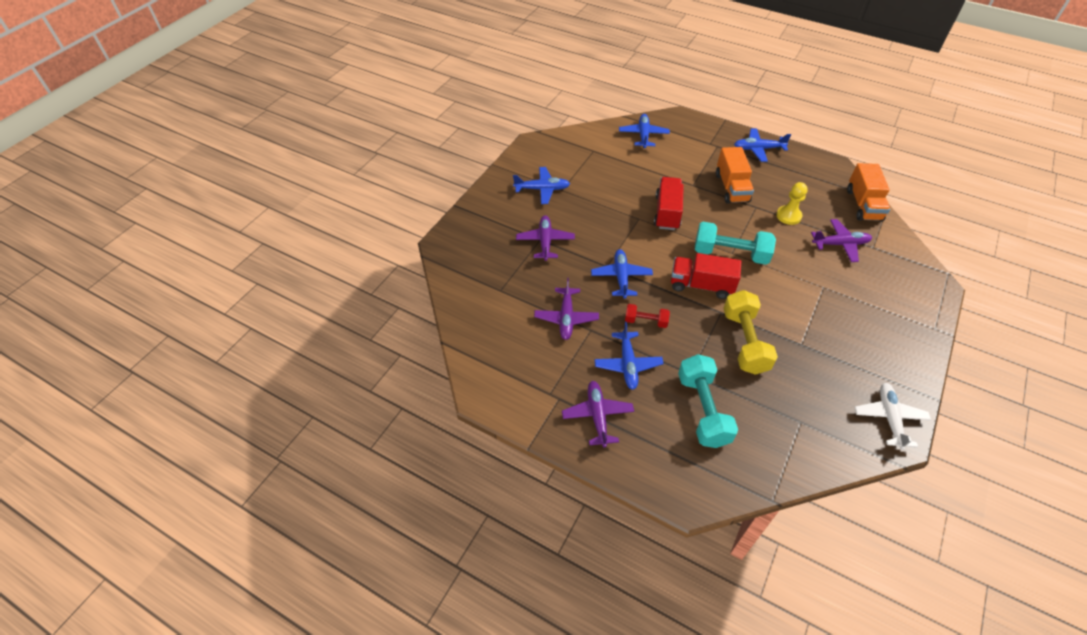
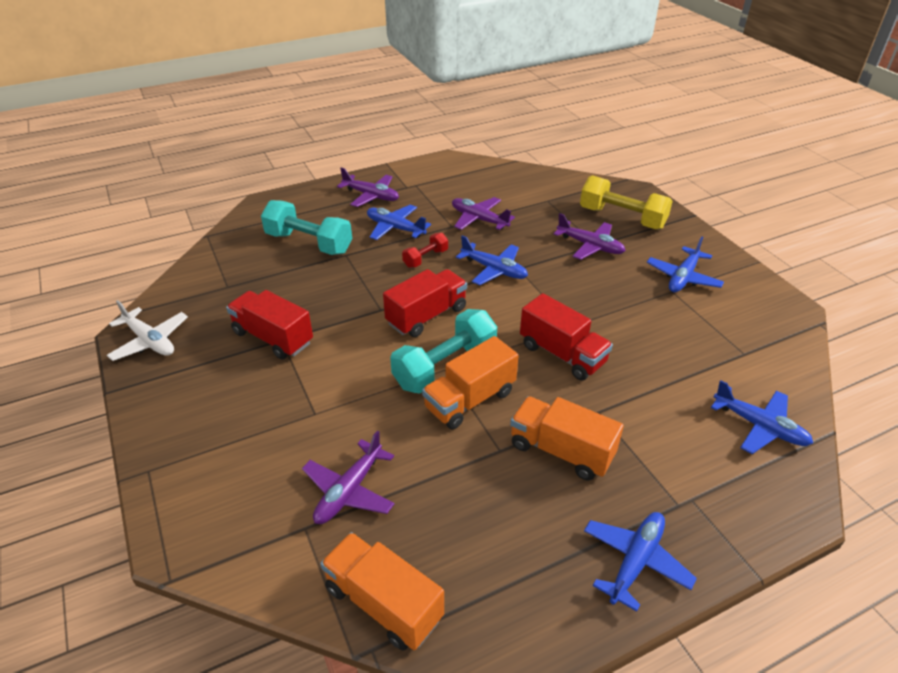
camera: 125 degrees right, 10 degrees down
yellow dumbbell [723,290,778,375] -> yellow dumbbell moved to [580,175,673,230]
yellow pawn [776,182,808,225] -> none
none -> red truck [226,290,313,360]
none -> orange truck [422,336,519,429]

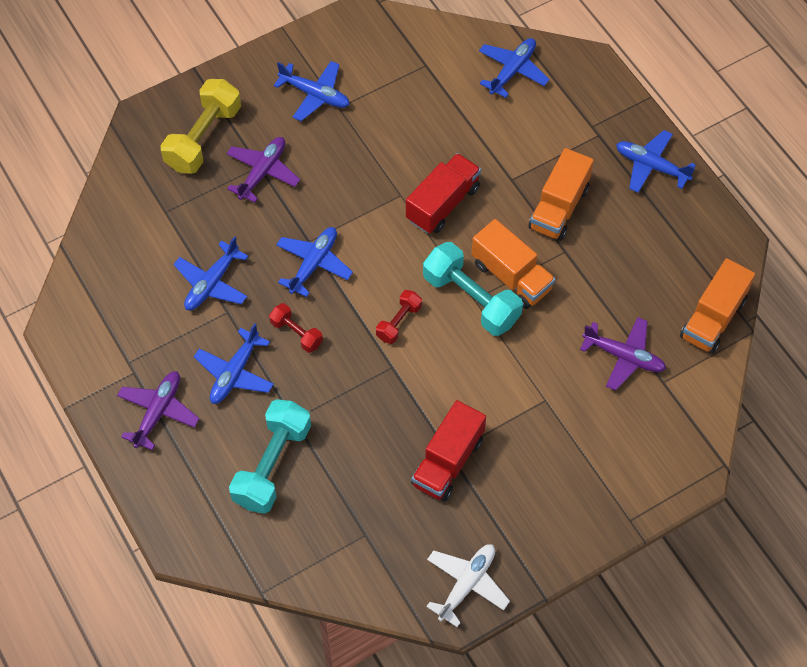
camera: 95 degrees left, 20 degrees up
red truck [383,269,467,337] -> red dumbbell [376,290,422,344]
purple plane [452,197,515,230] -> blue plane [174,236,249,310]

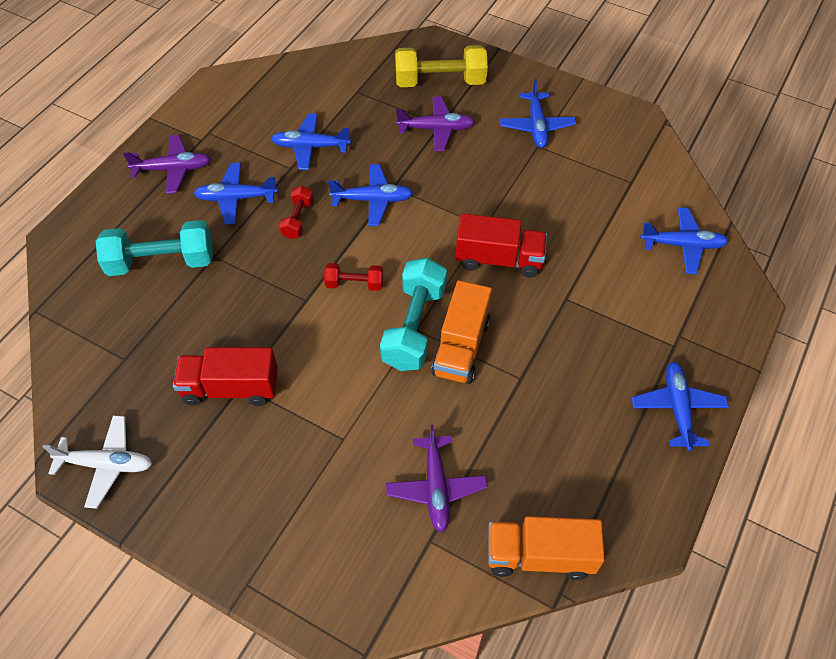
camera: 60 degrees right, 5 degrees down
orange truck [528,148,594,241] -> none

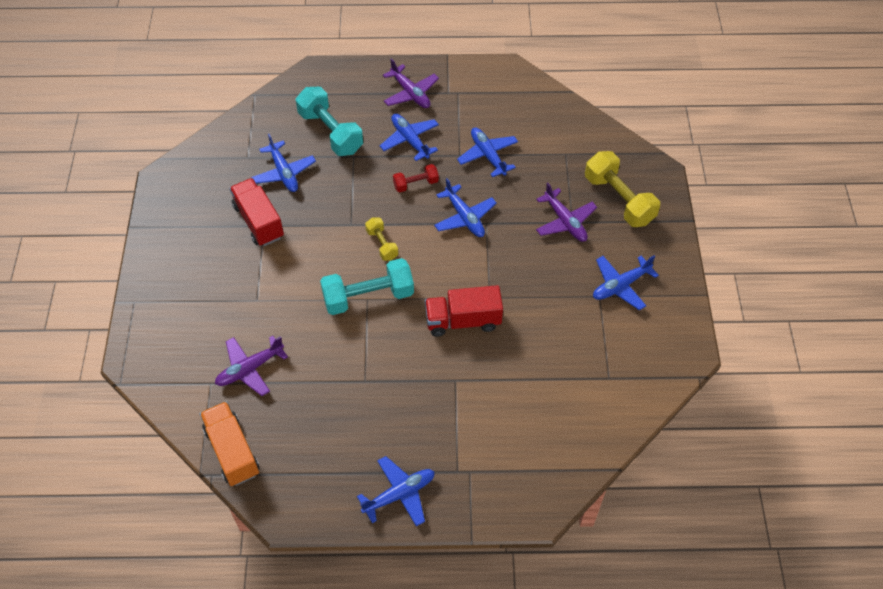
camera: 60 degrees right, 0 degrees up
white plane [43,415,152,509] -> none
red dumbbell [324,263,383,291] -> yellow dumbbell [365,217,398,261]
orange truck [431,280,492,384] -> none
red truck [456,213,547,278] -> red truck turned 105 degrees clockwise [425,285,503,337]
blue plane [640,207,729,274] -> blue plane moved to [251,134,316,192]

